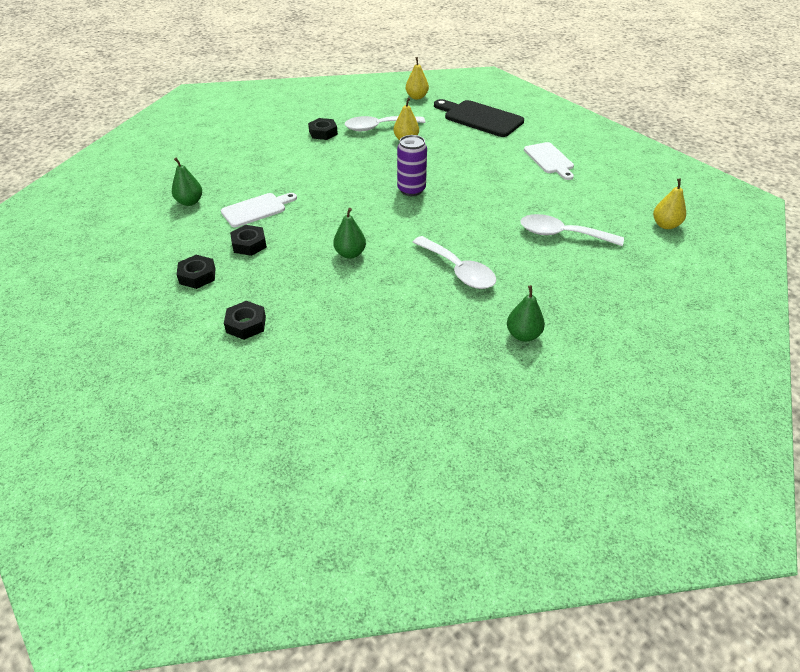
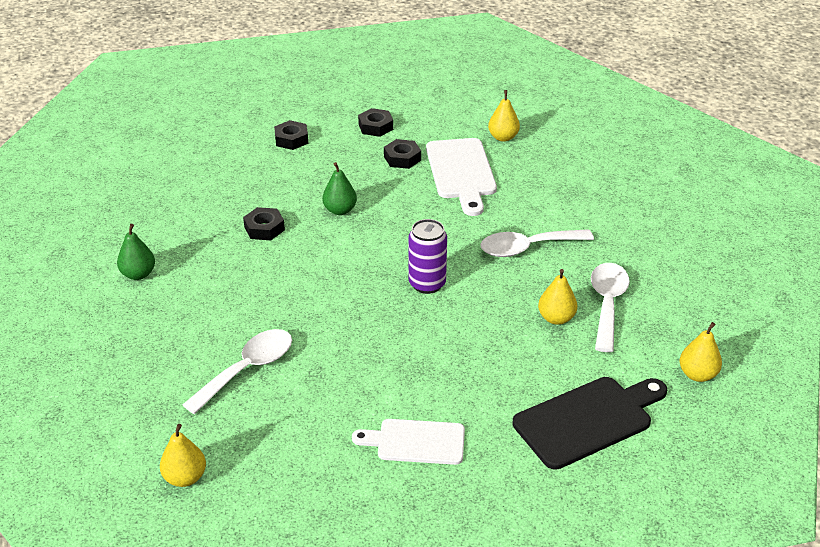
camera: 115 degrees right, 5 degrees down
green pear [172,158,202,206] -> yellow pear [488,90,520,142]
white cutting board [221,193,297,227] -> white cutting board [426,138,497,216], size x1.51
black nut [308,118,338,140] -> black nut moved to [243,207,285,240]
white spoon [413,236,496,289] -> white spoon moved to [480,229,594,257]

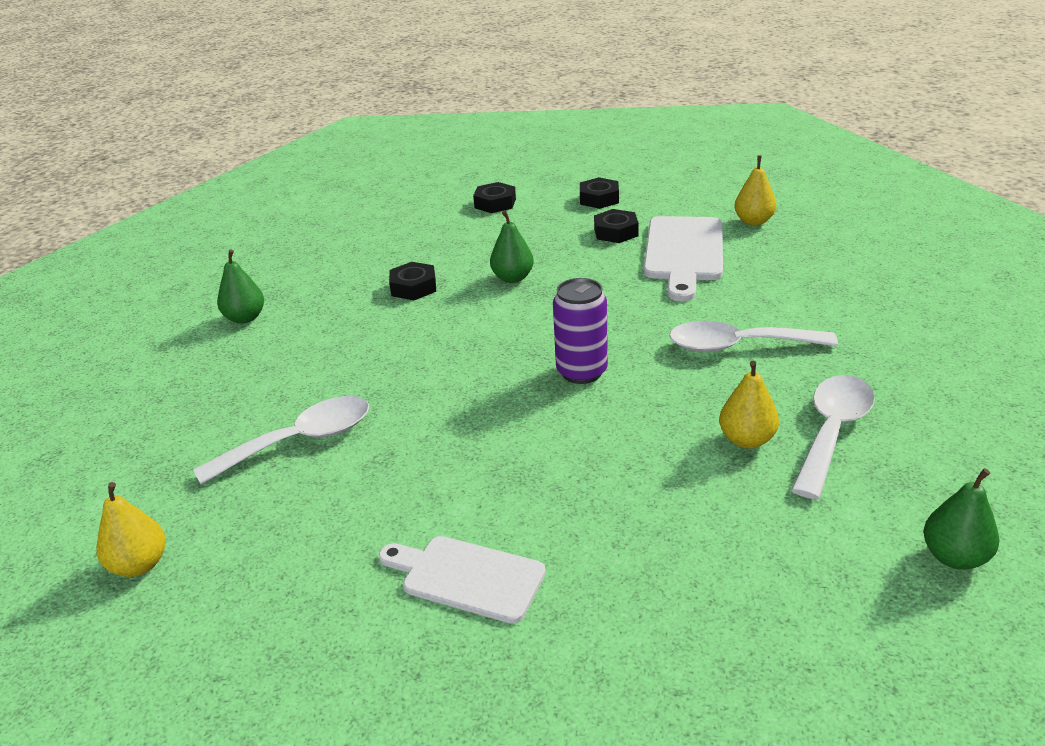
camera: 20 degrees right, 5 degrees down
black cutting board [513,377,667,470] -> none
yellow pear [680,322,722,382] -> green pear [924,468,999,570]

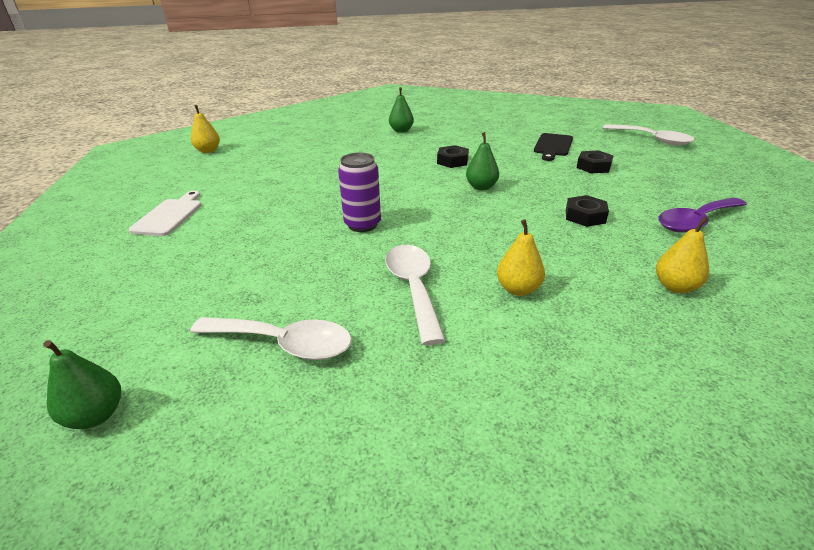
camera: 75 degrees right, 0 degrees up
white spoon [193,396,370,485] -> white spoon moved to [603,124,695,145]
black nut [580,177,619,209] -> none
white cutting board [644,216,723,301] -> none
yellow pear [719,361,779,448] -> yellow pear moved to [497,219,545,296]
none -> black cutting board [534,133,573,161]
none -> purple spoon [658,197,747,233]

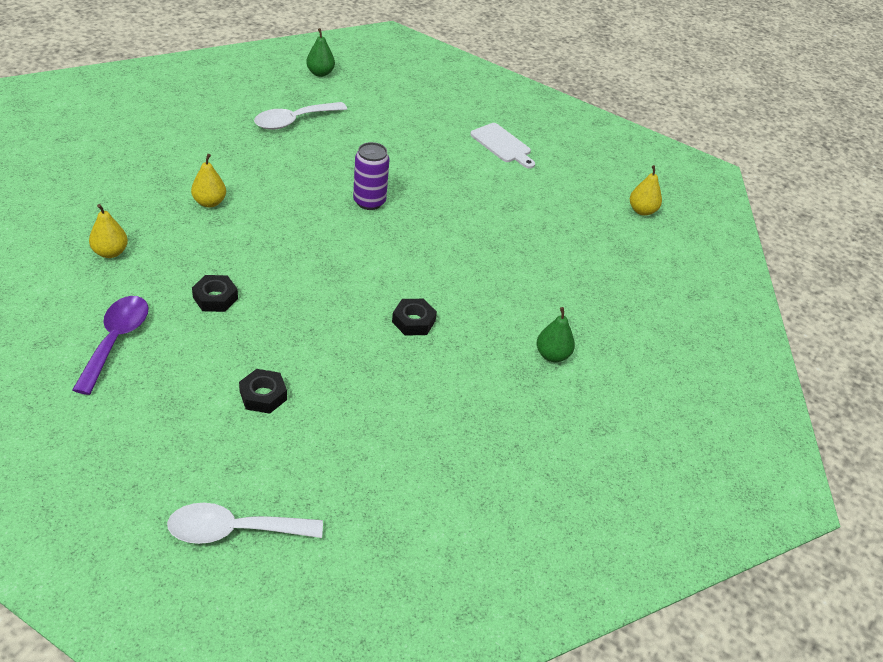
camera: 125 degrees right, 10 degrees up
white spoon [385,245,446,345] -> none
green pear [466,132,499,190] -> none
black cutting board [534,133,573,161] -> none

